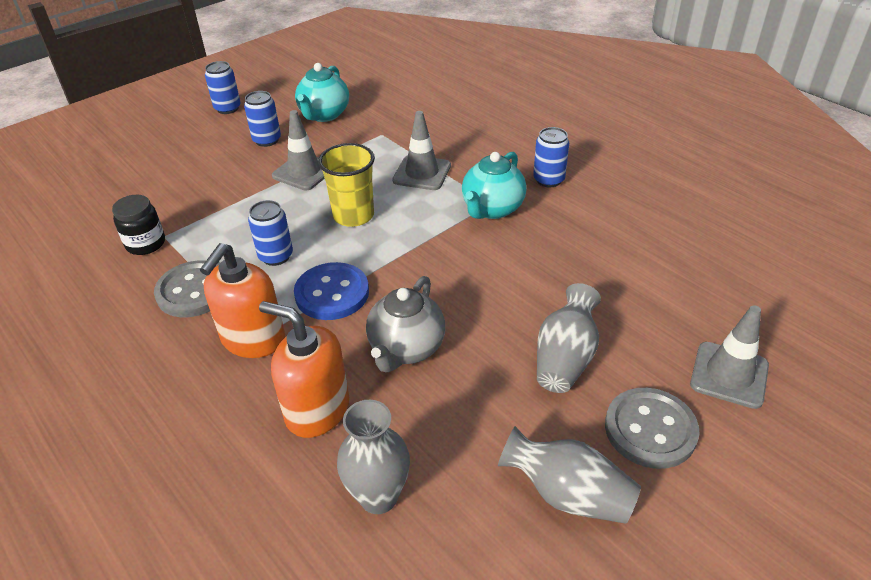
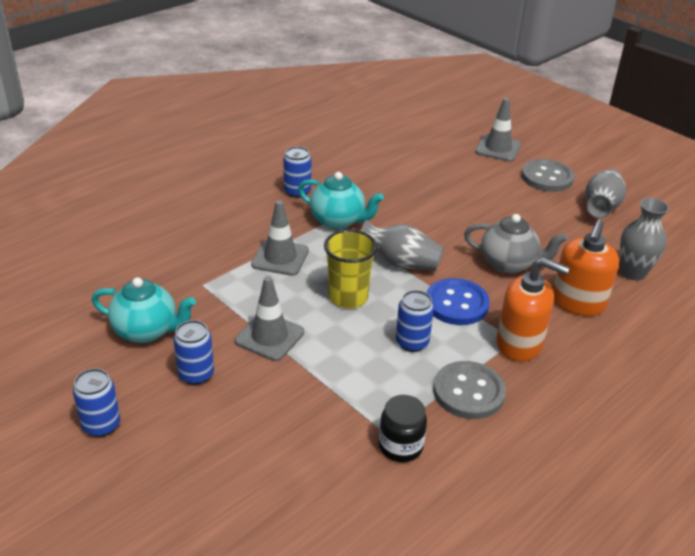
camera: 95 degrees left, 5 degrees down
grey vase [537,283,601,393] -> grey vase moved to [361,220,444,270]

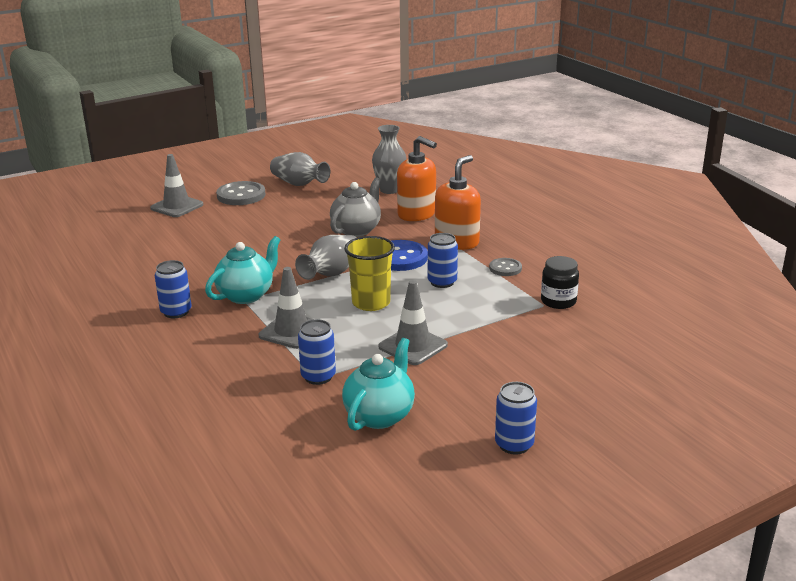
camera: 75 degrees left, 10 degrees down
blue can [173,320,214,385] -> blue can moved to [298,319,336,385]
grey button [433,361,506,419] -> grey button [489,258,522,276], size x0.57

